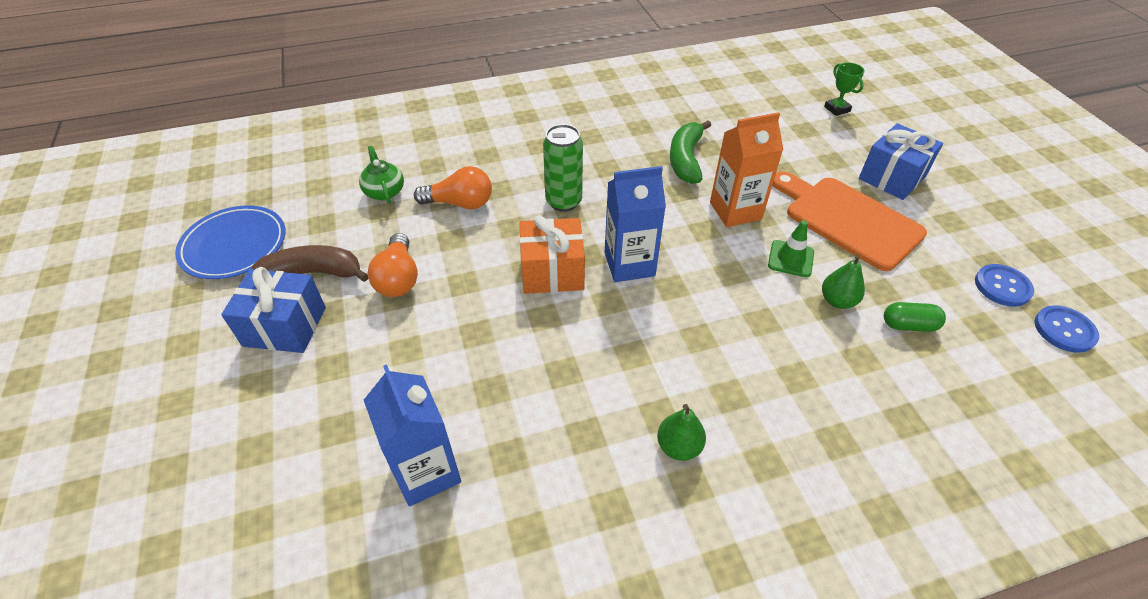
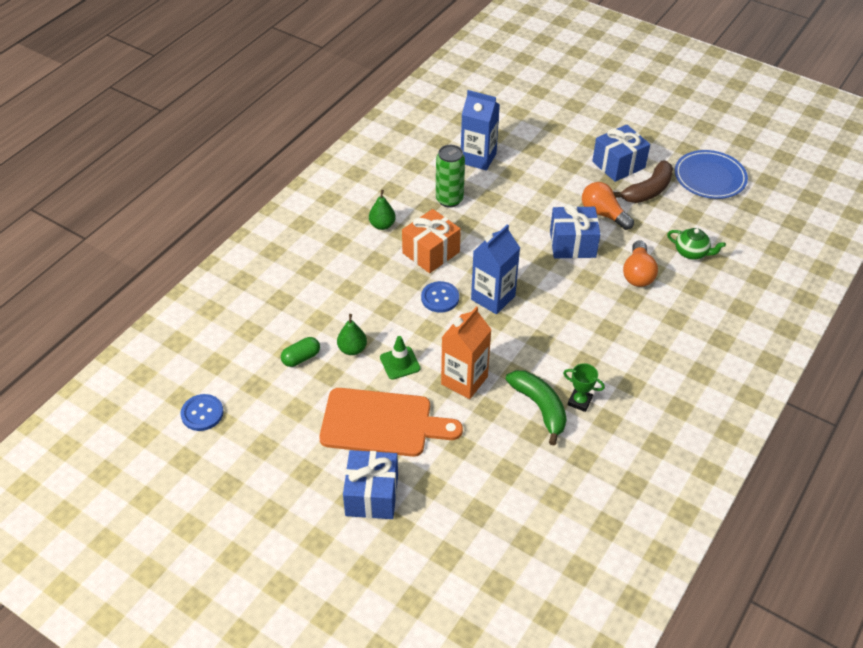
camera: 140 degrees right, 0 degrees up
orange light bulb [414,166,492,209] -> orange light bulb turned 45 degrees counterclockwise [623,240,658,287]
orange gift [519,215,585,294] -> orange gift moved to [402,209,461,273]
green can [543,124,583,212] -> green can moved to [436,145,465,208]
green trophy [824,62,865,116] -> green trophy moved to [563,363,605,412]
blue button [975,264,1034,307] -> blue button moved to [421,281,459,313]
none -> blue gift [550,204,600,258]

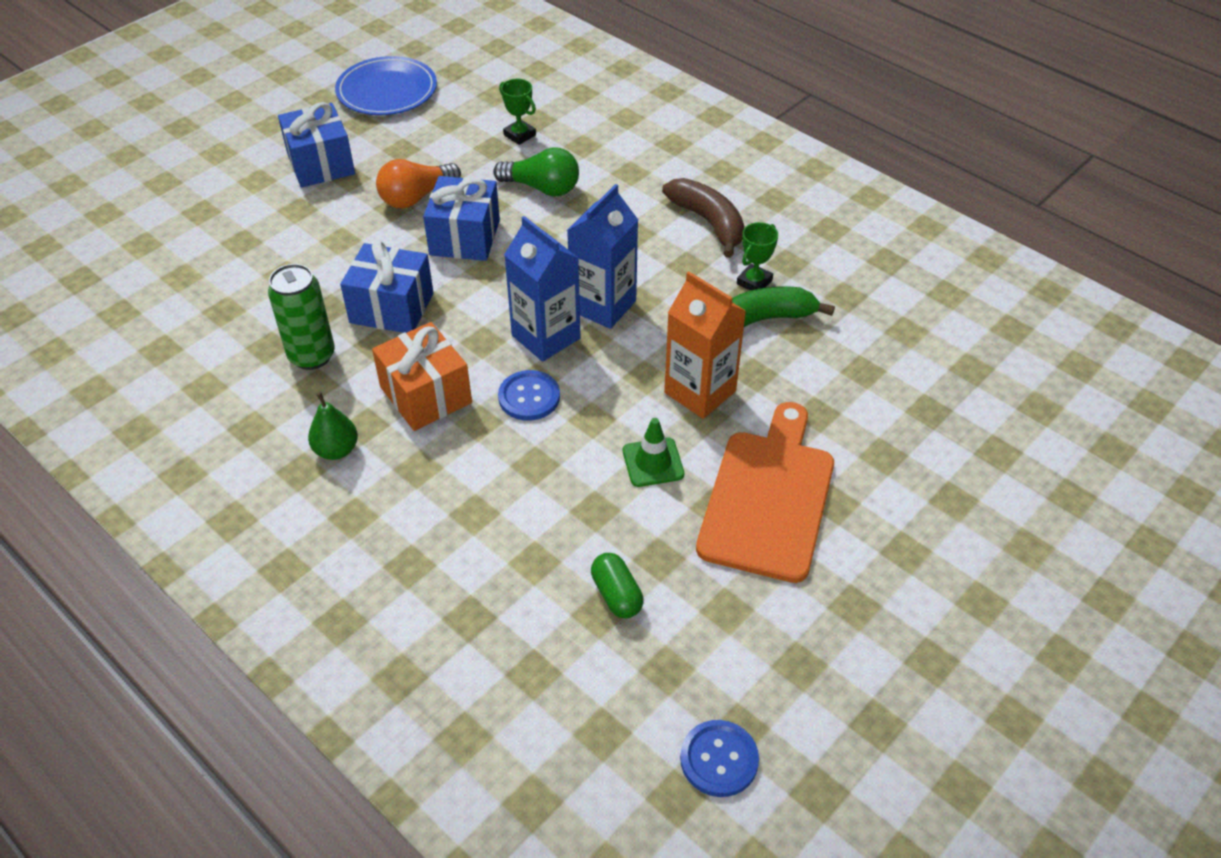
camera: 80 degrees left, 0 degrees up
green pear [337,314,367,355] -> none
blue gift [343,450,398,519] -> blue gift moved to [340,241,434,333]
blue carton [461,90,500,170] -> blue carton moved to [567,184,638,329]
brown banana [613,160,673,203] -> brown banana moved to [662,178,744,258]
orange light bulb [623,240,658,287] -> green light bulb [493,147,579,196]
green teapot [667,228,726,260] -> green trophy [499,79,536,145]

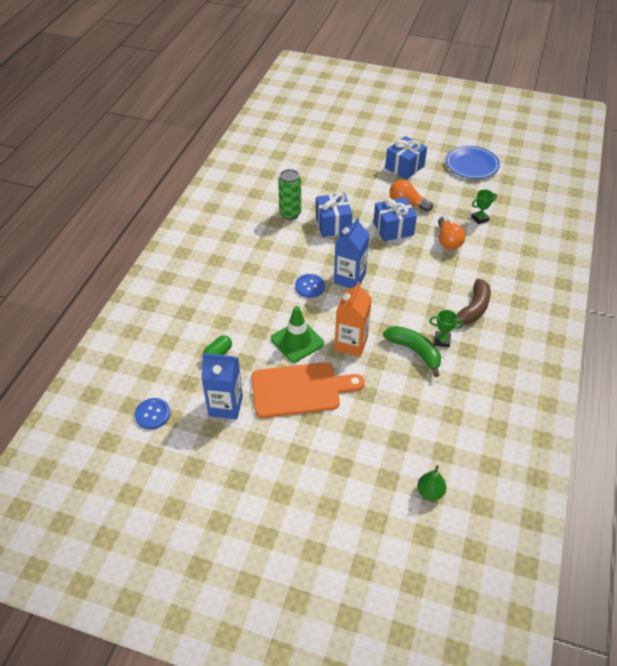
camera: 65 degrees right, 0 degrees up
green pear [308,392,358,460] -> green pear moved to [417,465,446,501]
orange gift [372,322,472,431] -> none
green light bulb [493,147,579,196] -> orange light bulb [438,216,465,250]
green trophy [499,79,536,145] -> green trophy turned 45 degrees clockwise [471,189,497,224]
blue carton [567,184,638,329] -> blue carton moved to [201,353,243,419]
green traffic cone [623,418,684,487] -> green traffic cone [271,306,324,362], size x1.54

